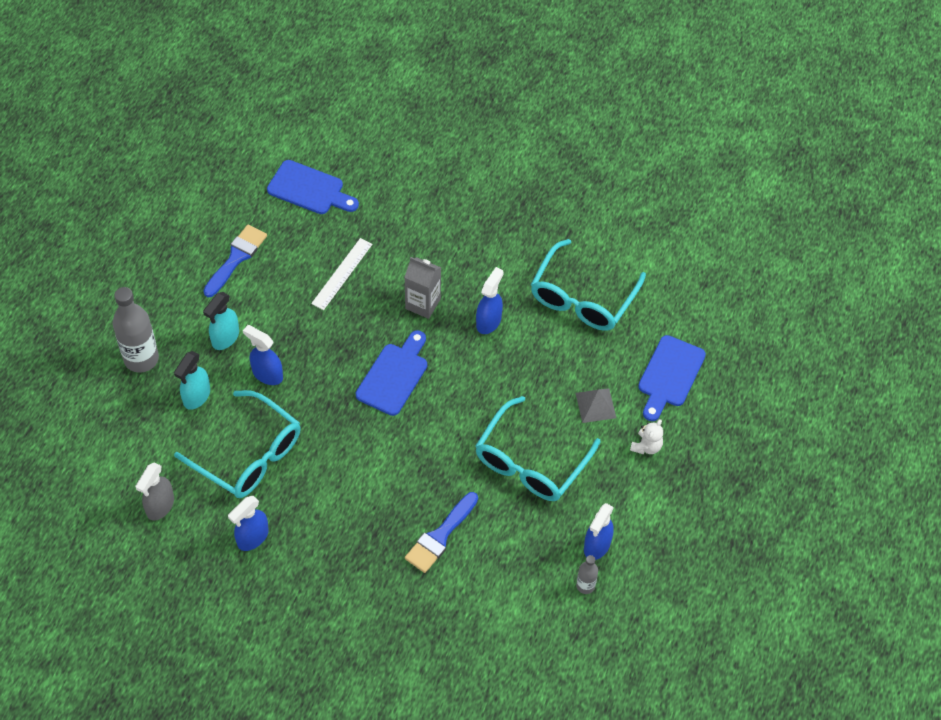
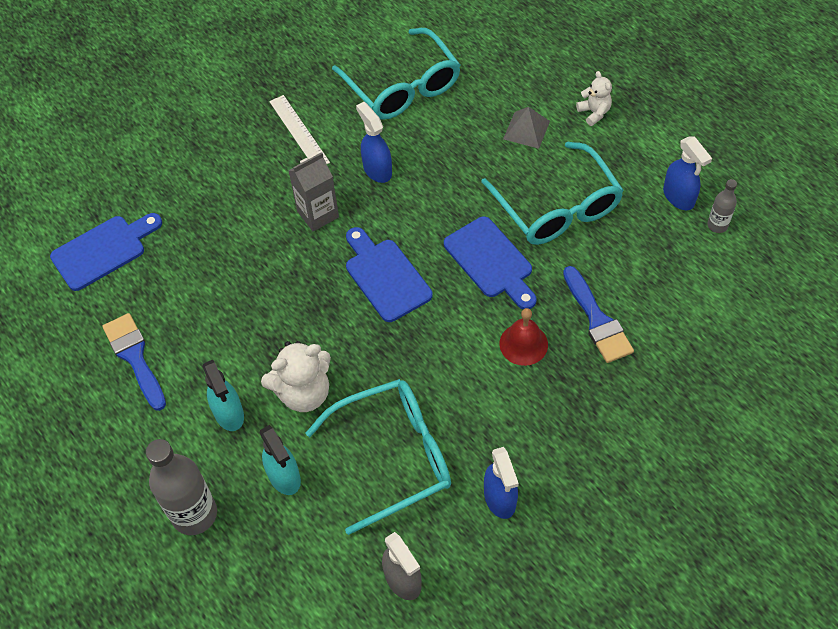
camera: 55 degrees left, 0 degrees up
blue spray bottle [243,325,283,385] -> white teddy bear [261,341,331,412]
white ruler [311,238,372,310] -> white ruler moved to [269,95,330,164]
blue cutting board [638,335,706,421] -> blue cutting board moved to [444,216,537,309]
none -> red bell [499,308,548,366]

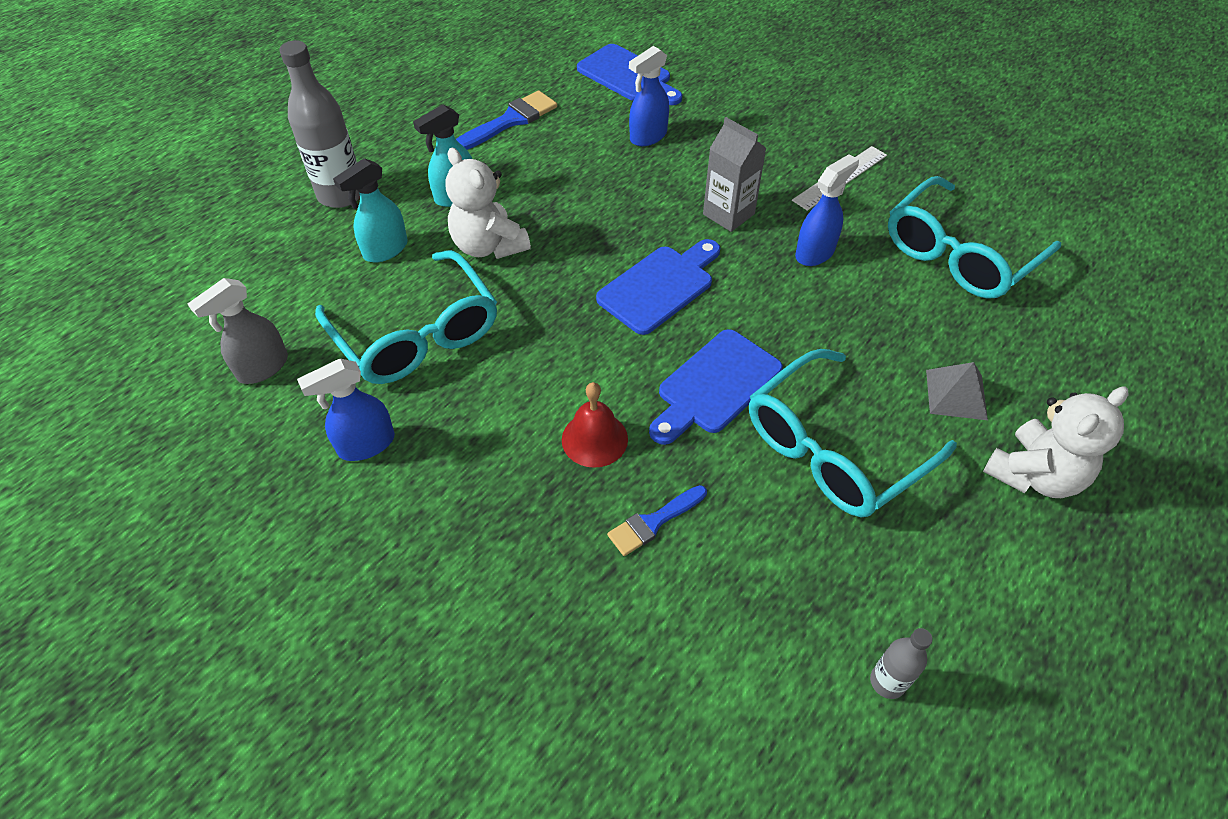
camera: 75 degrees right, 5 degrees down
blue brush [563,266,634,363] -> blue brush [607,485,707,556], size x0.66
white teddy bear [576,71,612,126] -> white teddy bear [983,387,1129,498], size x1.74
blue spray bottle [663,137,712,210] -> blue spray bottle moved to [629,46,669,146]

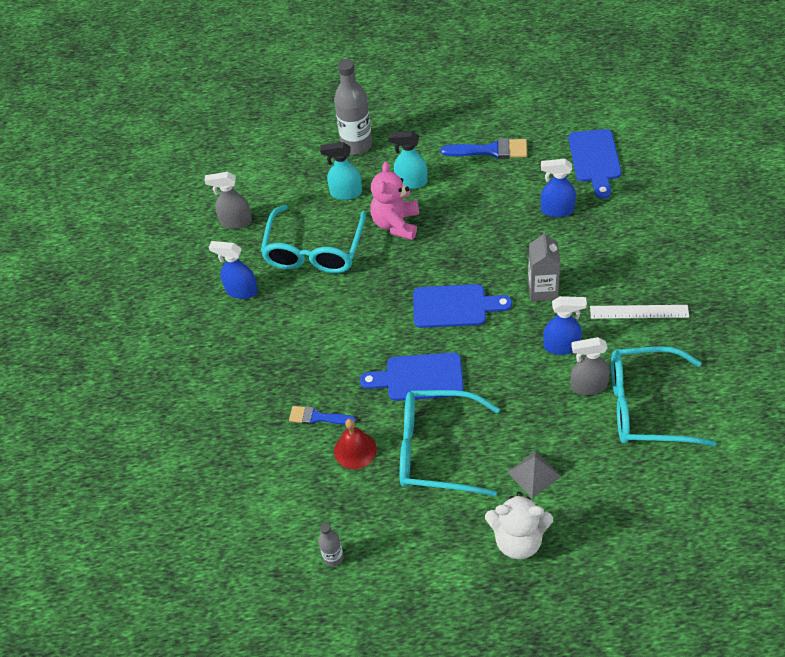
camera: 50 degrees right, 0 degrees up
white teddy bear [445,148,531,259] -> pink teddy bear [370,162,419,240]
red bell [562,382,628,468] -> red bell moved to [334,419,377,469]
none -> grey spray bottle [570,337,610,395]

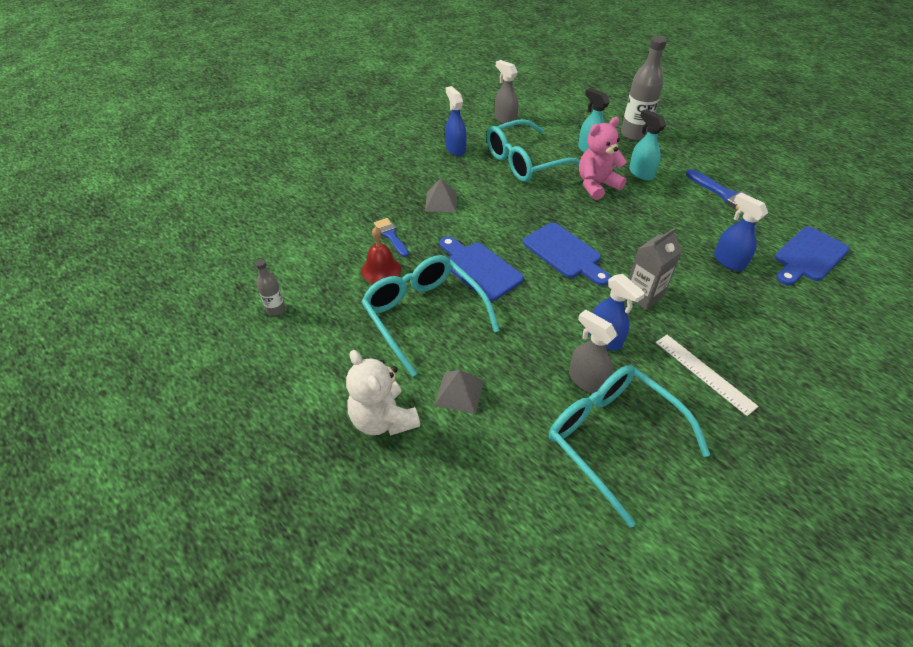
camera: 45 degrees right, 5 degrees down
none -> grey pyramid [425,178,457,212]

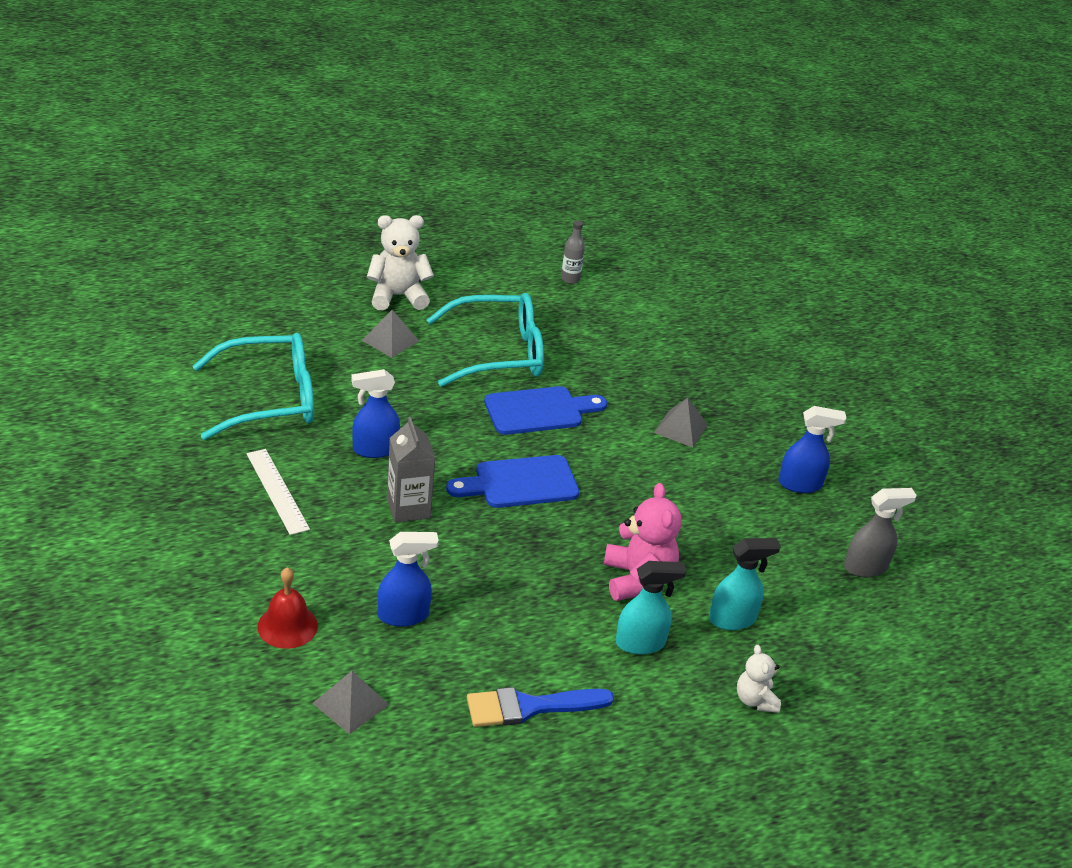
camera: 110 degrees right, 10 degrees down
red bell [361,227,401,284] -> red bell moved to [257,567,318,649]
blue brush [374,218,409,257] -> none
turquoise glasses [486,119,580,182] -> none
grey spray bottle [569,309,618,393] -> none
grey bottle [621,36,667,141] -> white teddy bear [737,645,781,713]
white ruler [656,335,759,416] -> white ruler turned 75 degrees clockwise [247,449,310,535]
blue cutting board [775,227,850,286] -> grey pyramid [312,671,389,734]

